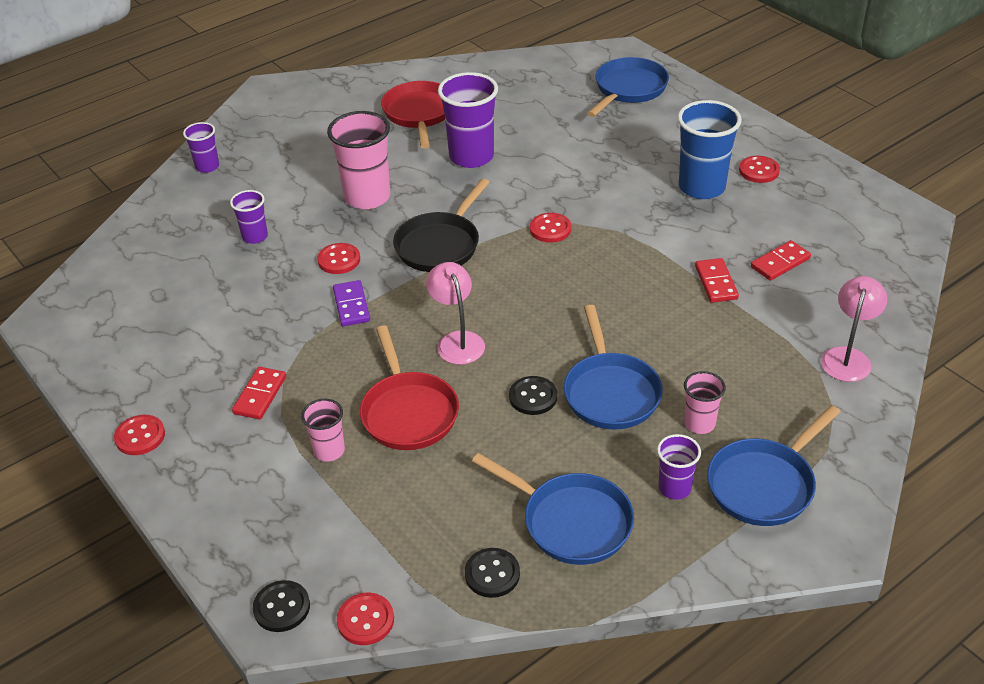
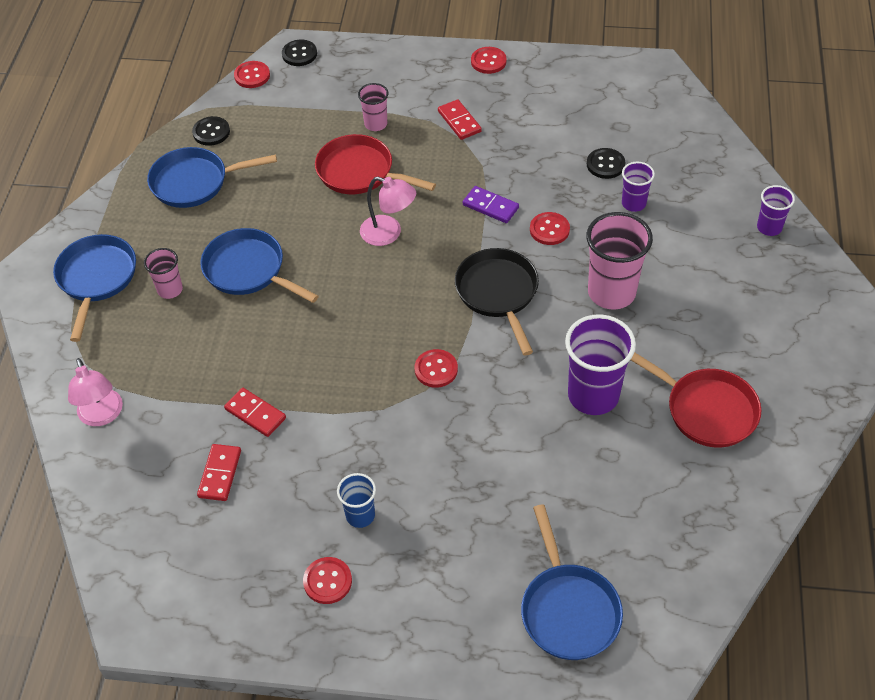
camera: 135 degrees right, 10 degrees up
black button [509,376,557,415] -> black button moved to [587,148,625,179]
purple cup [657,434,701,500] -> none
blue cup [678,100,742,199] -> blue cup [337,473,376,528], size x0.54

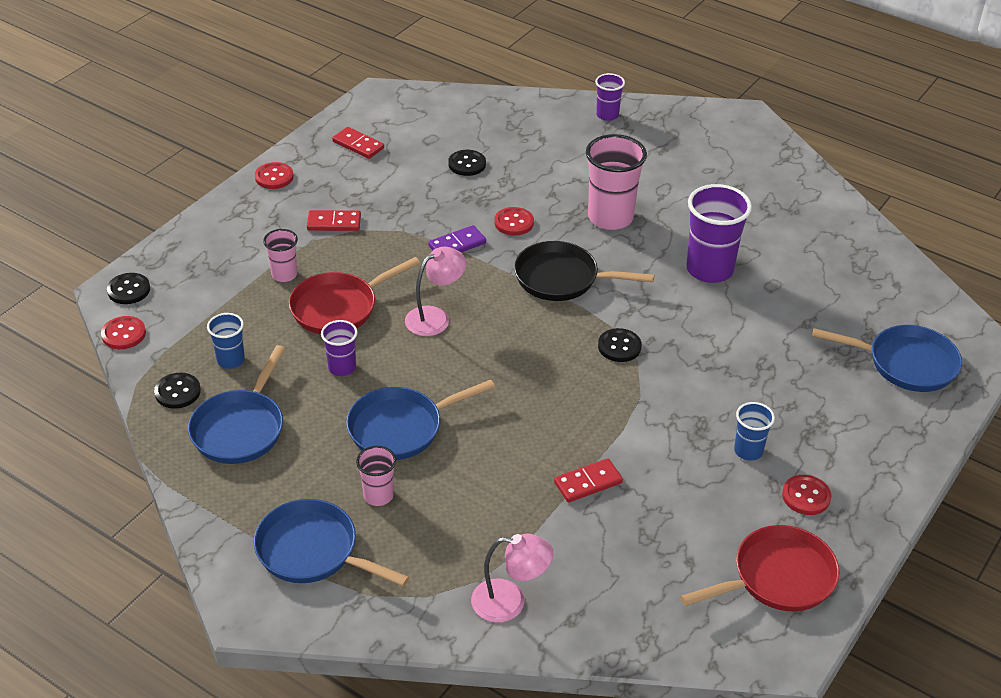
camera: 65 degrees left, 10 degrees down
red domino [197,444,241,501] -> red domino moved to [332,127,384,159]
red button [415,349,458,388] -> black button [598,328,642,362]
purple cup [622,162,655,212] -> purple cup moved to [321,320,358,376]
red pan [630,352,761,448] -> red pan moved to [680,525,839,611]
none -> blue cup [207,313,245,369]

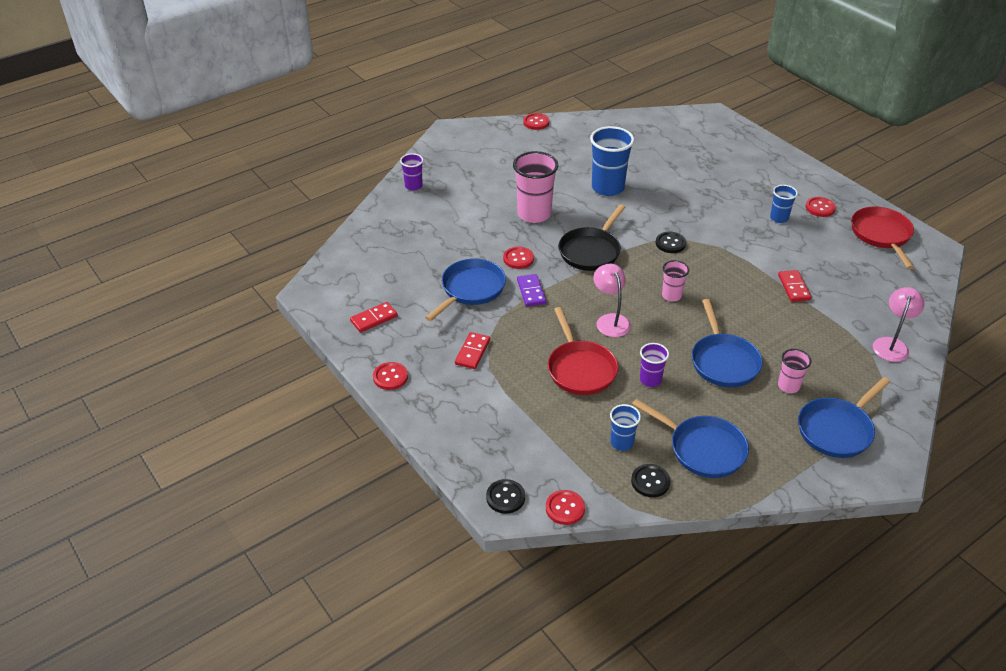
camera: 70 degrees left, 0 degrees up
pink cup [263,229,298,282] -> pink cup moved to [662,260,689,301]
black button [448,150,486,176] -> none
purple cup [686,184,752,283] -> blue cup [590,126,634,196]
blue pan [812,325,962,392] -> blue pan moved to [425,259,506,321]
none -> red button [523,113,549,130]

